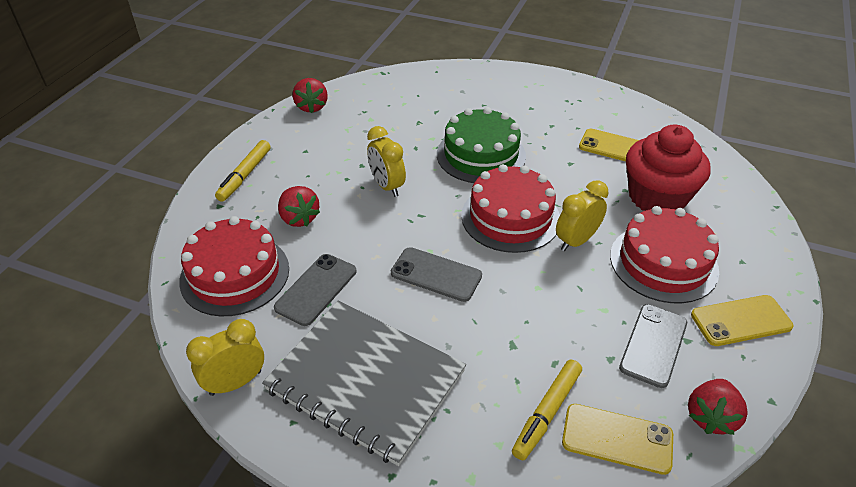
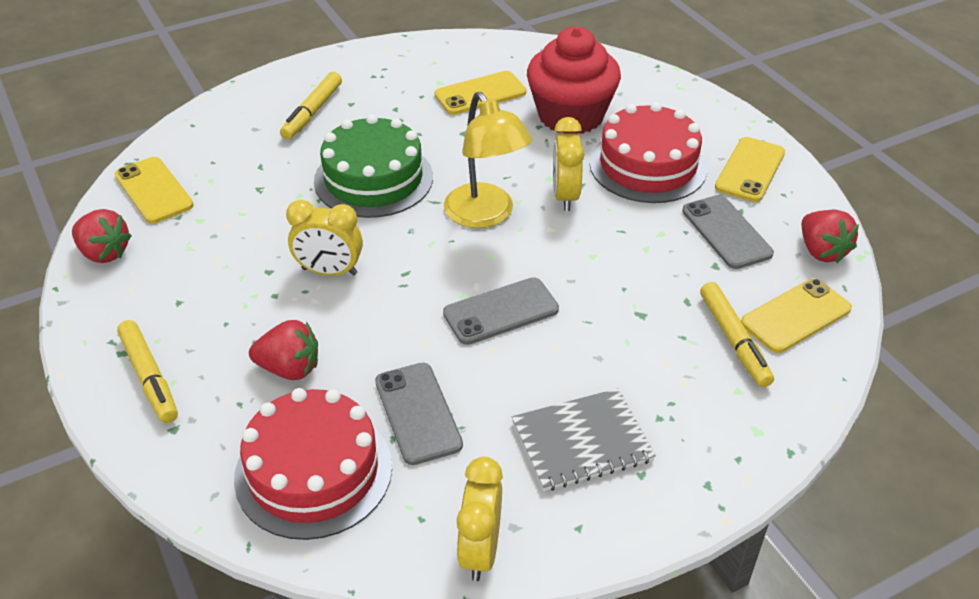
camera: 50 degrees left, 0 degrees up
grey notebook [262,300,466,466] -> grey notebook [512,388,656,491], size x0.60
red cake [461,164,560,253] -> yellow lamp [444,92,532,228]
none -> yellow phone [115,157,193,224]
none -> yellow marker [280,72,342,140]

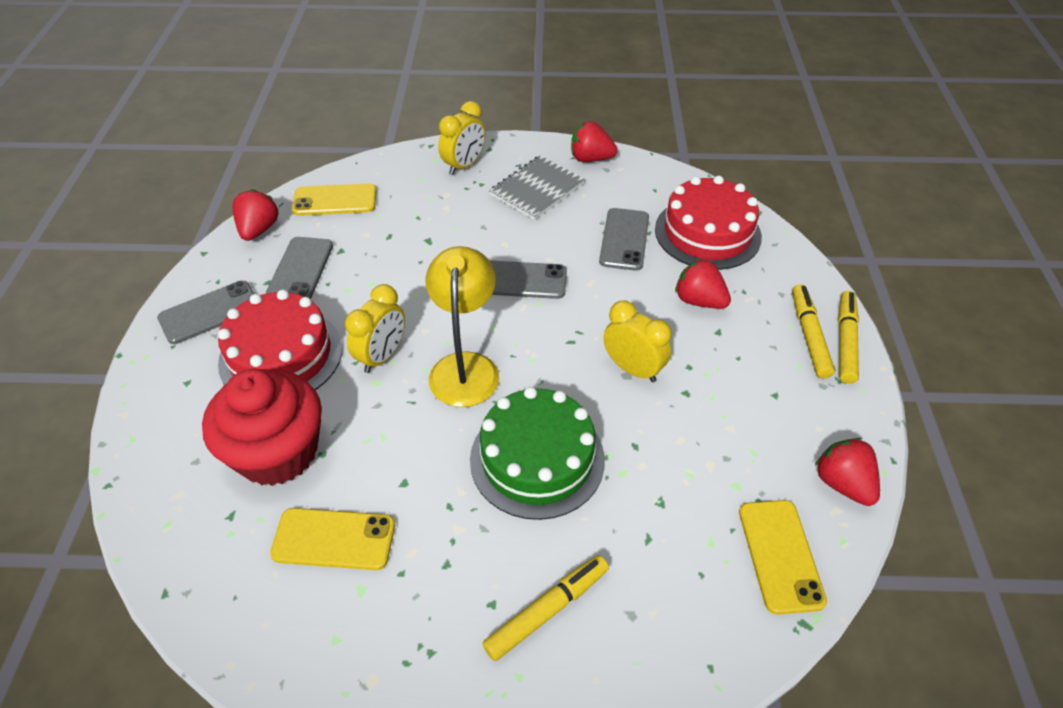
camera: 150 degrees left, 5 degrees up
yellow clock [457,457,503,581] -> yellow clock moved to [438,101,485,175]
grey notebook [512,388,656,491] -> grey notebook turned 60 degrees counterclockwise [489,155,585,220]
yellow marker [700,282,774,388] -> yellow marker moved to [838,291,859,384]
yellow phone [715,137,785,202] -> grey phone [157,281,254,344]
none -> red strawberry [571,121,618,162]

